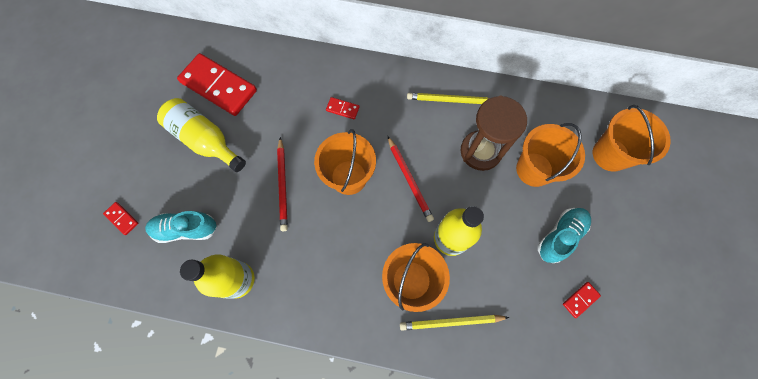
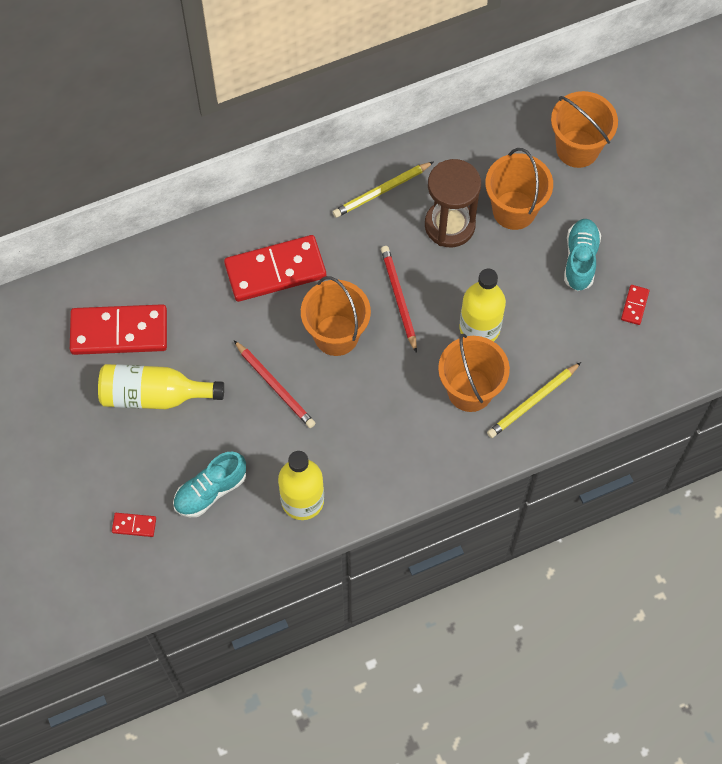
camera: 35 degrees left, 5 degrees down
red domino [326,97,360,119] -> red domino [224,235,326,302], size x2.39
red pencil [388,136,434,222] -> red pencil turned 135 degrees counterclockwise [381,246,417,353]

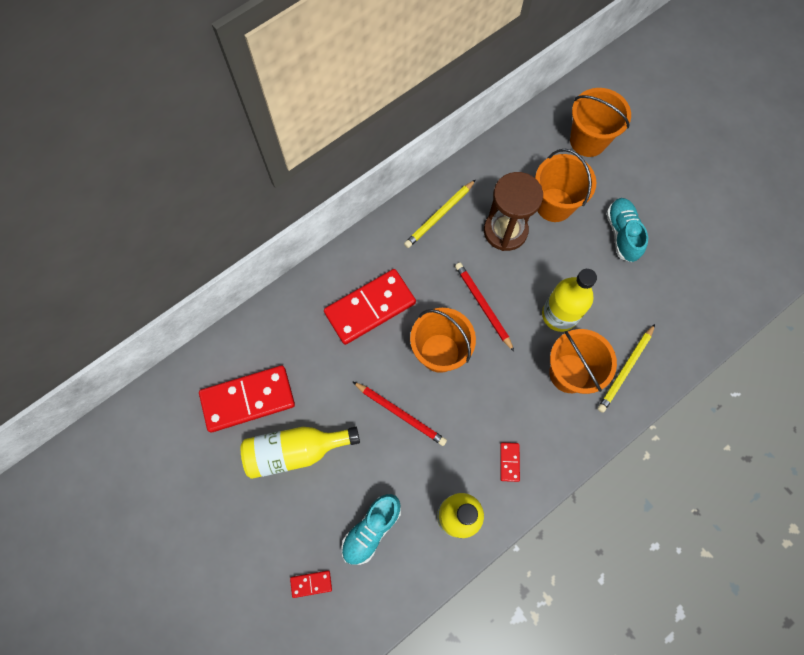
camera: 15 degrees left, 5 degrees up
red domino [621,285,649,325] -> red domino moved to [500,443,520,482]

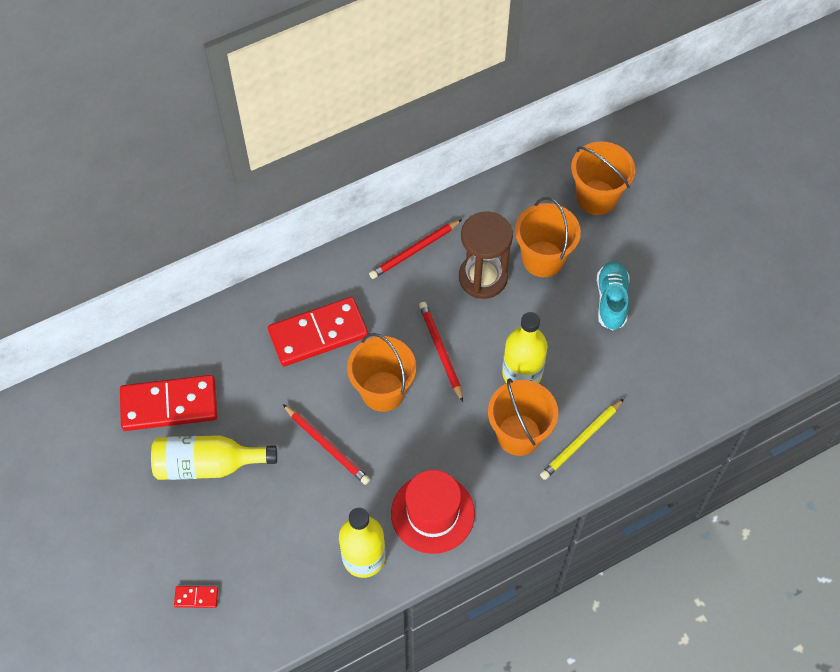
camera: 10 degrees right, 10 degrees down
turquoise shoe [341,494,401,565] -> none
yellow pencil [404,180,476,248] -> red pencil [369,219,462,279]
red domino [500,443,520,482] -> red hat [391,470,475,554]

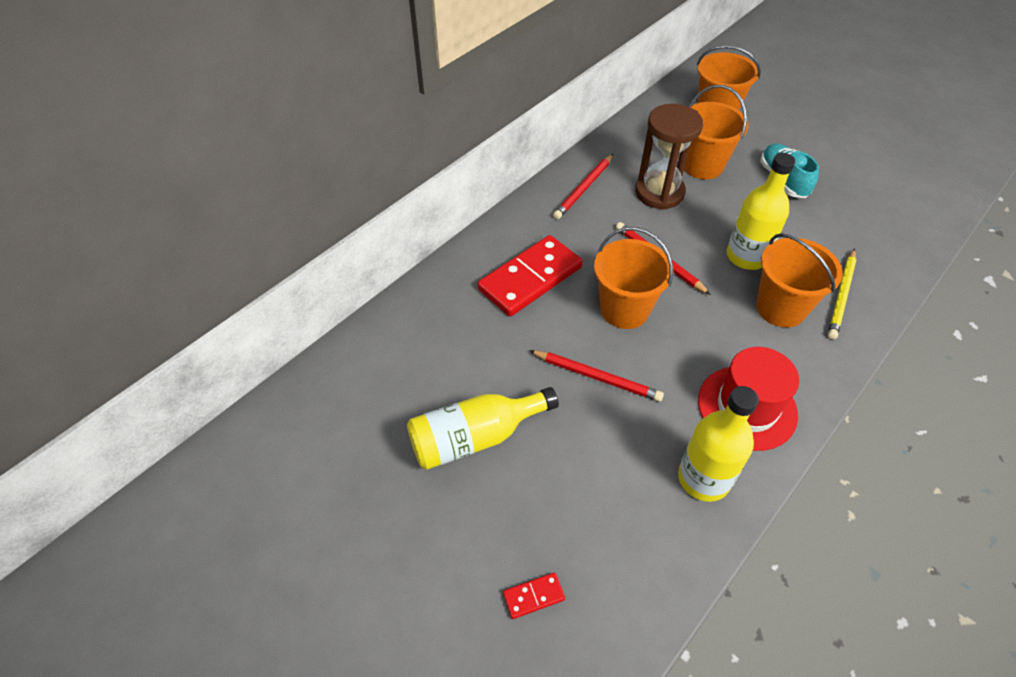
camera: 20 degrees left, 10 degrees down
red domino [120,375,218,431] -> none

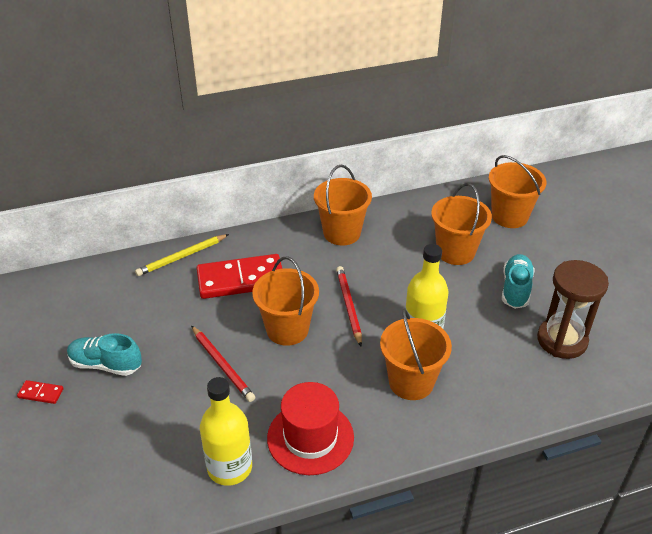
camera: 30 degrees right, 10 degrees down
yellow bottle [407,387,559,470] -> turquoise shoe [67,333,142,376]
red domino [503,573,565,619] -> red domino moved to [17,380,63,404]
red pencil [553,154,613,219] -> orange bucket [314,165,372,246]
brown hourglass [635,104,703,210] -> brown hourglass moved to [537,260,609,359]
yellow pencil [828,248,857,340] -> yellow pencil moved to [135,234,229,276]

